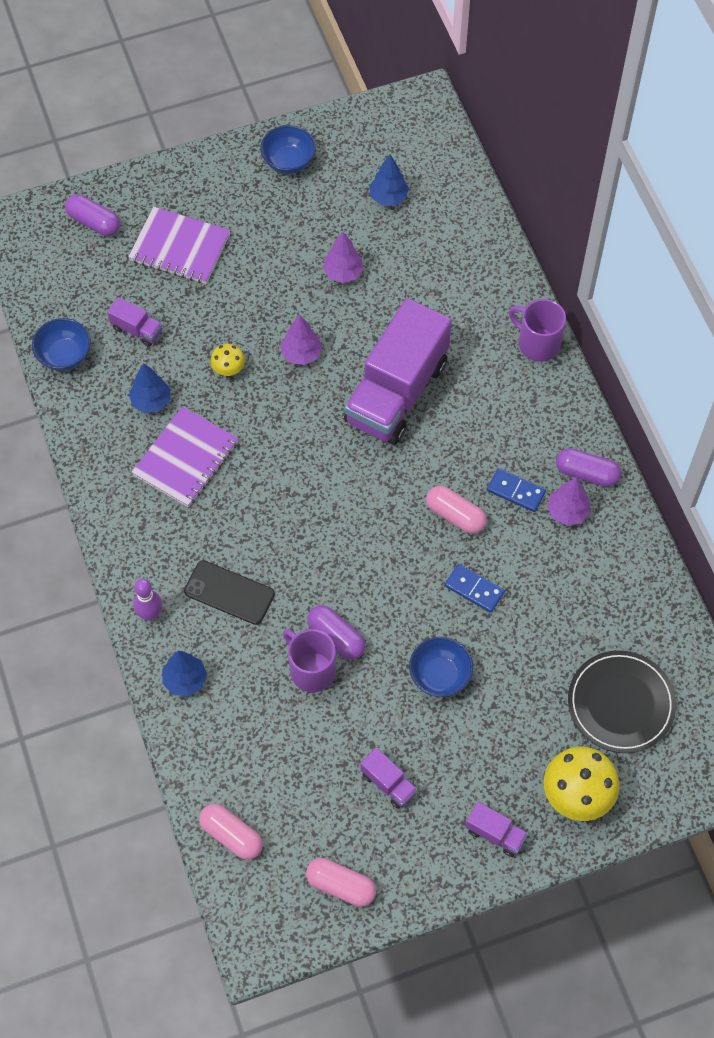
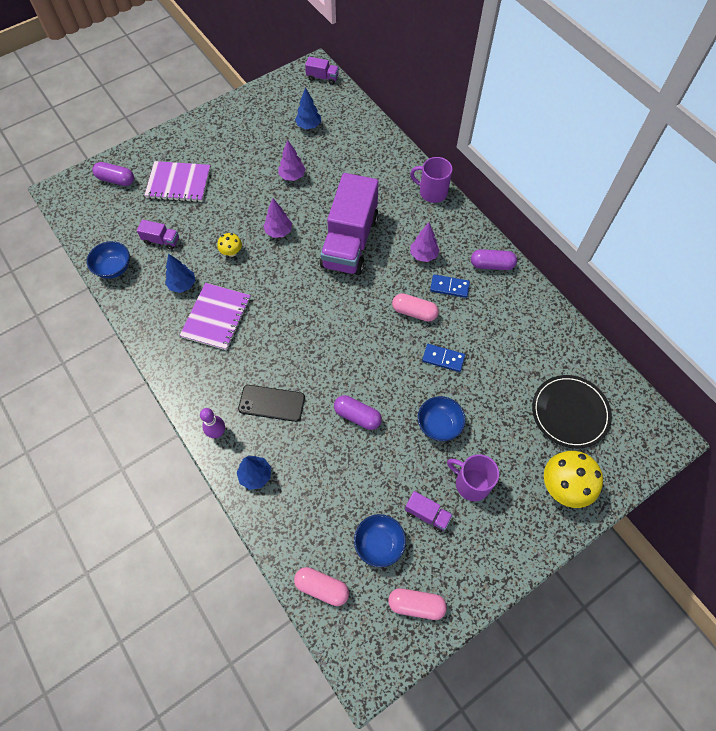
camera: 15 degrees left, 0 degrees up
blue bowl [260,125,316,174] -> blue bowl moved to [354,514,406,567]
purple mug [283,629,336,692] -> purple mug moved to [447,454,499,501]
purple truck [465,802,528,857] -> purple truck moved to [305,57,339,85]
purple tree [547,477,591,526] -> purple tree moved to [411,223,440,262]

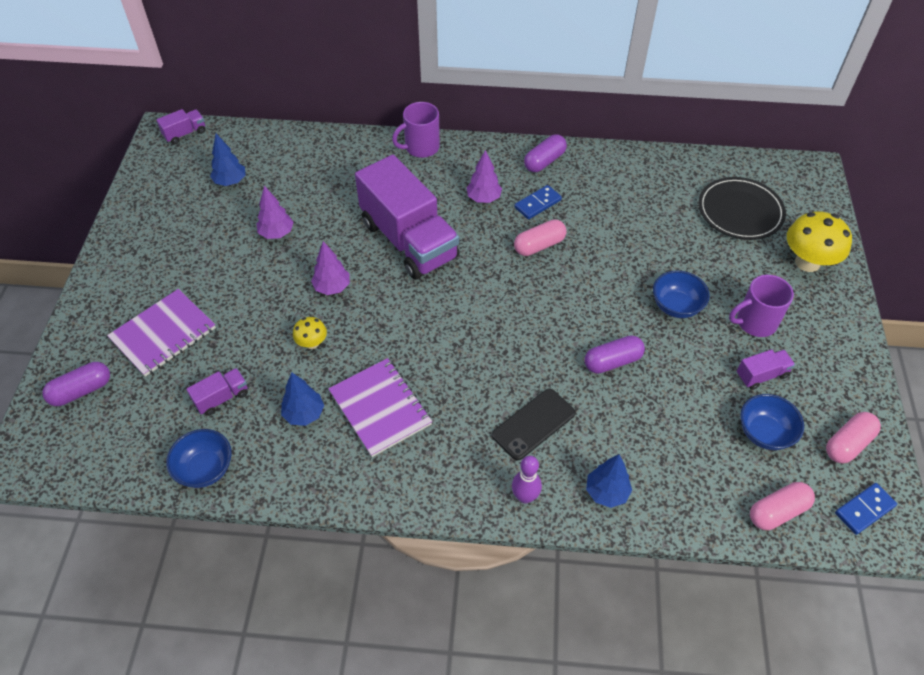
camera: 50 degrees left, 10 degrees down
blue domino [422,344,465,372] -> blue domino moved to [835,483,897,535]

